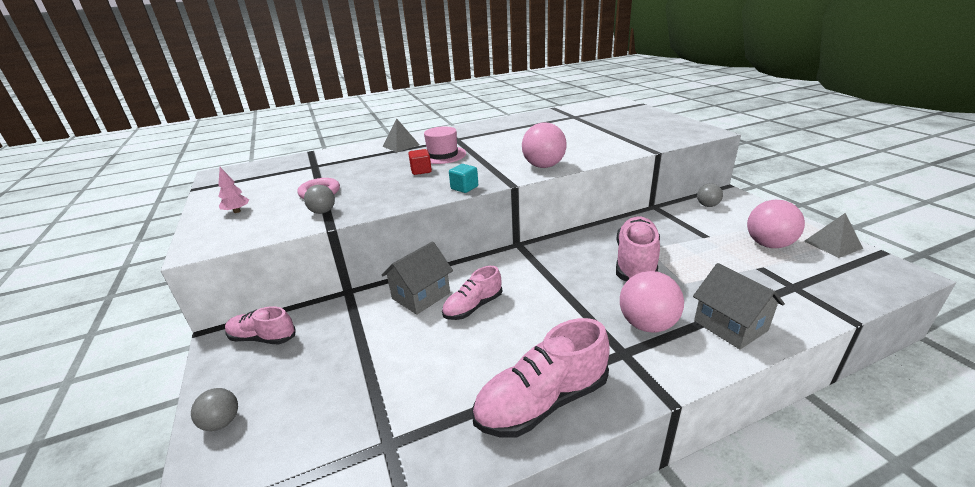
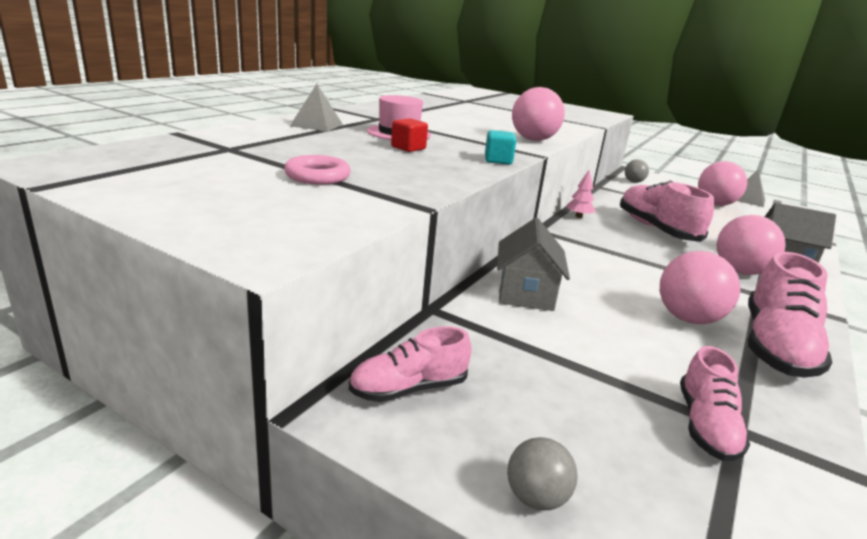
camera: 40 degrees left, 5 degrees down
pink tree [218,167,249,213] -> pink tree moved to [567,170,596,218]
grey ball [304,185,335,214] -> none
pink shoe [442,266,502,320] -> pink shoe moved to [680,346,750,461]
none -> pink ball [660,251,741,324]

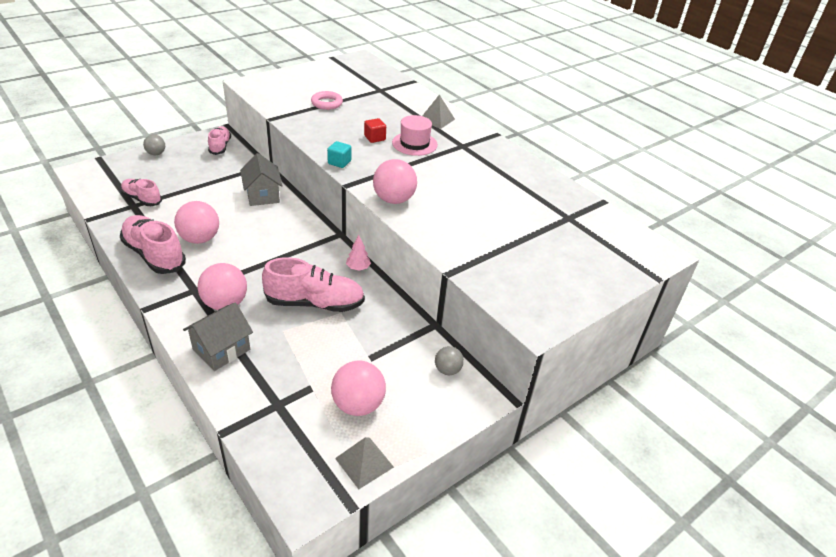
camera: 110 degrees right, 15 degrees up
grey house [497,218,570,311] -> grey house turned 45 degrees clockwise [240,153,283,206]

